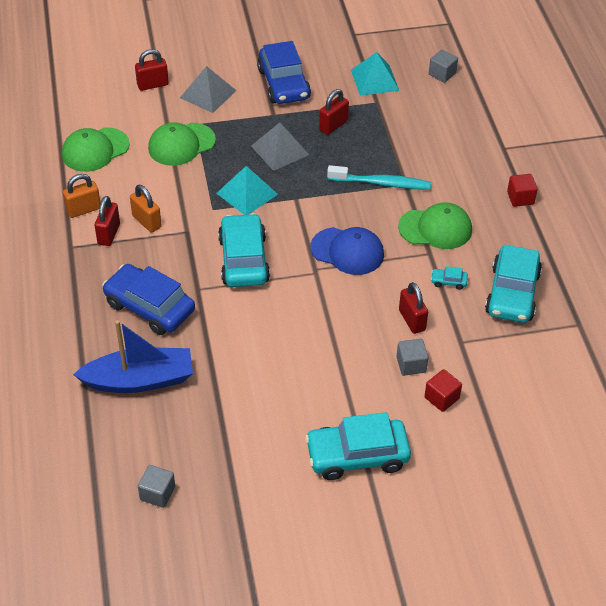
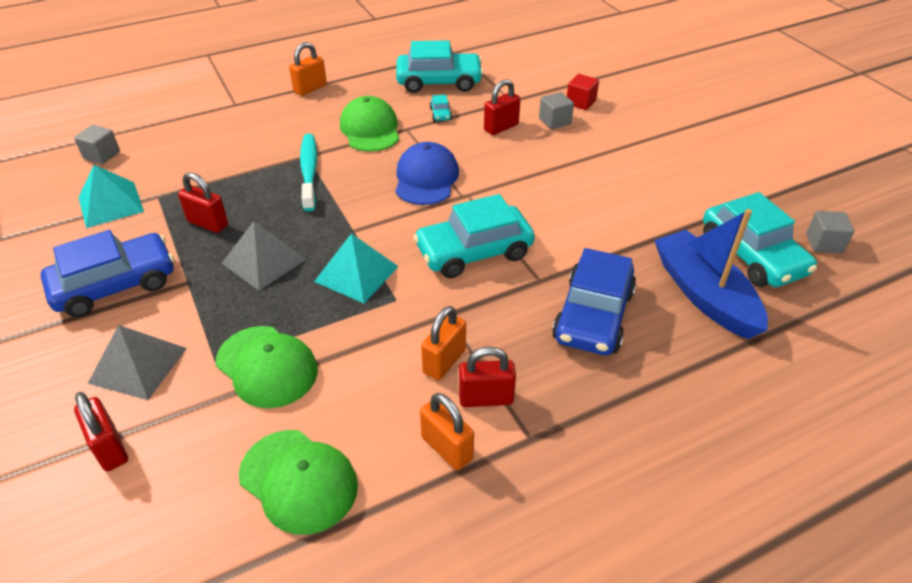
camera: 105 degrees left, 5 degrees down
turquoise car [305,412,411,480] -> turquoise car moved to [703,192,817,287]
red cube [507,174,538,207] -> orange padlock [289,42,327,96]

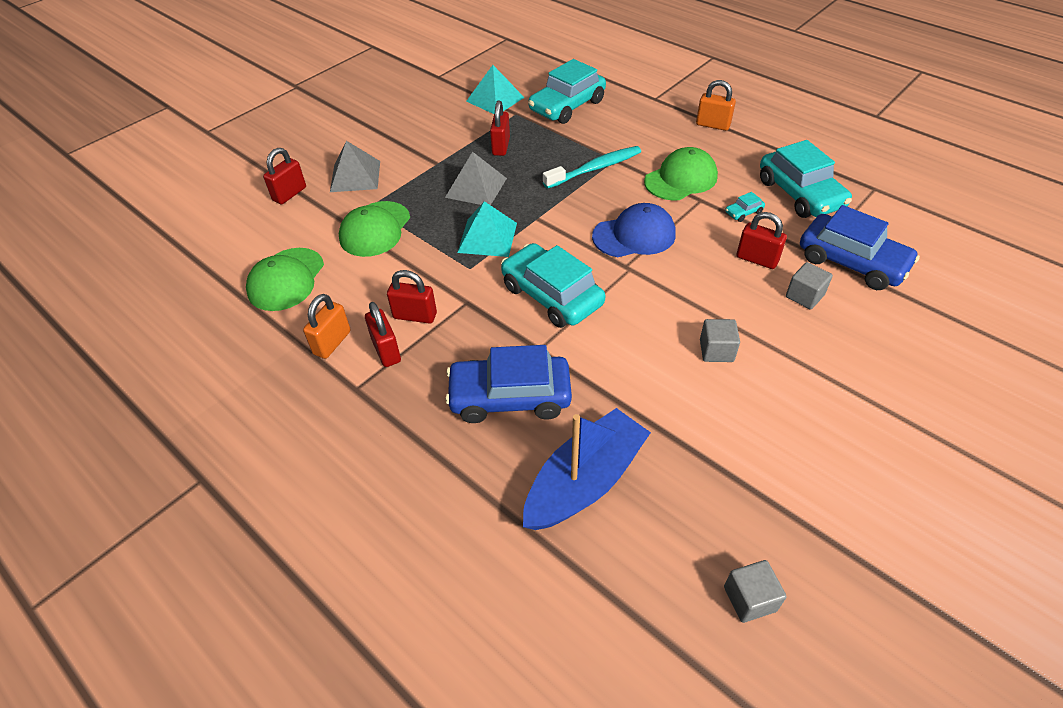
camera: 70 degrees right, 5 degrees up
blue car [41,230,174,317] -> blue car moved to [800,205,920,290]
grey cube [74,125,120,164] -> grey cube moved to [700,319,740,362]
orange padlock [421,306,466,380] -> red padlock [387,270,437,324]
red cube [567,74,599,110] -> none
turquoise car [703,192,817,287] -> turquoise car moved to [528,59,606,124]

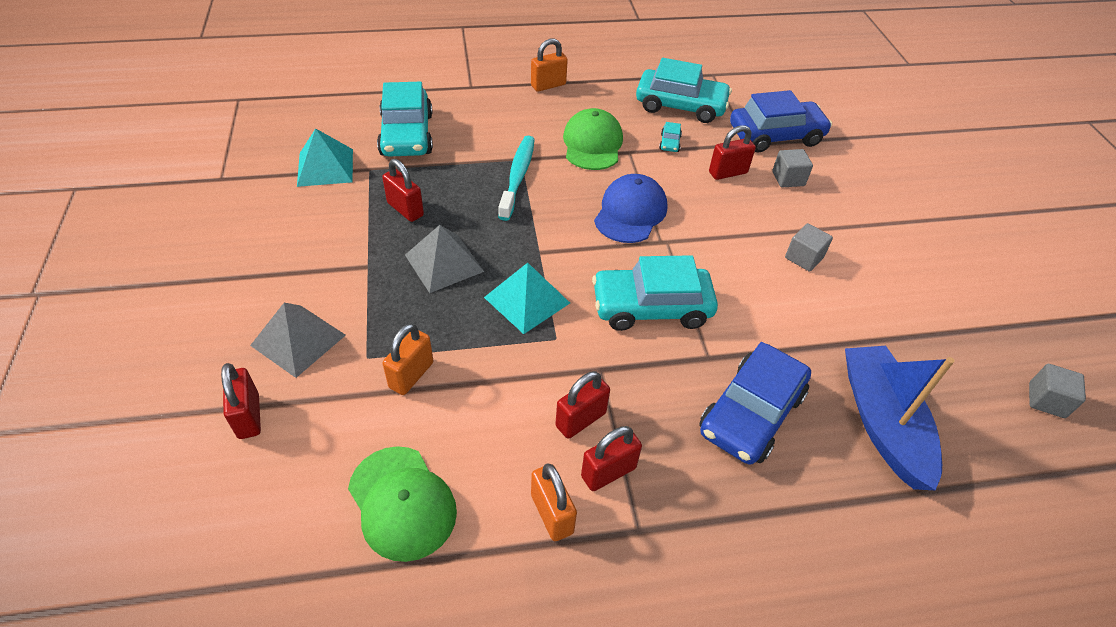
camera: 55 degrees left, 0 degrees up
green cap [339,201,410,257] -> orange padlock [383,323,433,395]
red padlock [365,302,401,367] -> red padlock turned 45 degrees counterclockwise [581,426,642,491]

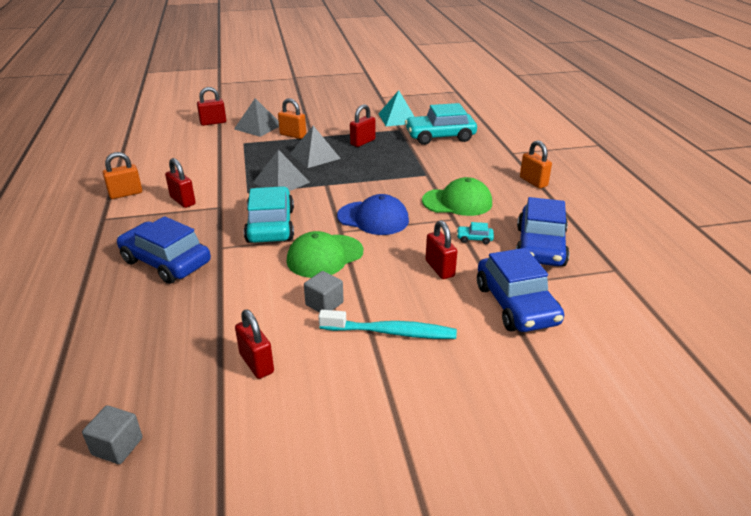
camera: 90 degrees right, 15 degrees down
green cap [348,446,457,562] -> green cap moved to [287,231,363,278]
orange padlock [383,323,433,395] -> orange padlock moved to [278,98,306,139]
turquoise pyramid [484,263,570,334] -> grey pyramid [253,150,310,191]
turquoise toothbrush [498,136,535,221] -> turquoise toothbrush moved to [318,310,457,339]
red padlock [581,426,642,491] -> red padlock moved to [235,309,274,379]
turquoise car [636,58,732,123] -> blue car [516,197,570,266]
grey cube [772,149,813,188] -> none
blue boat [845,346,955,490] -> none

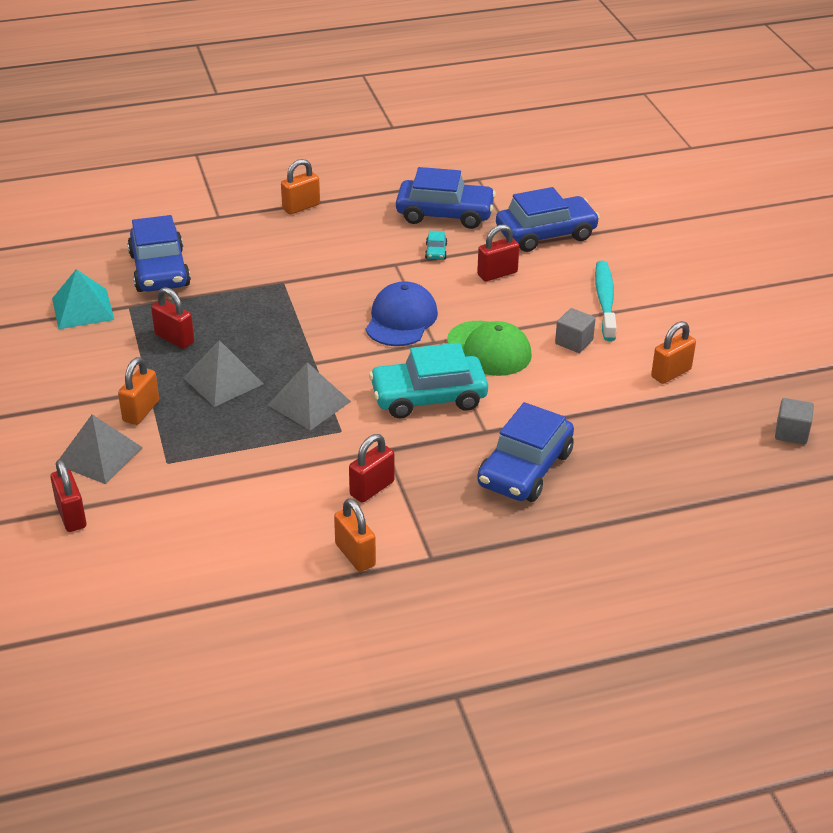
camera: 95 degrees left, 5 degrees up
red padlock [235,309,274,379] -> orange padlock [651,321,696,384]
turquoise car [405,103,477,145] -> blue car [127,215,191,292]
green cap [422,177,492,216] -> none

